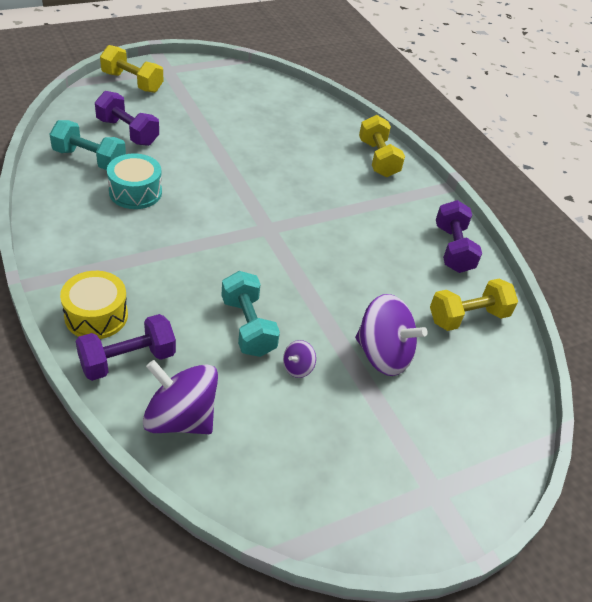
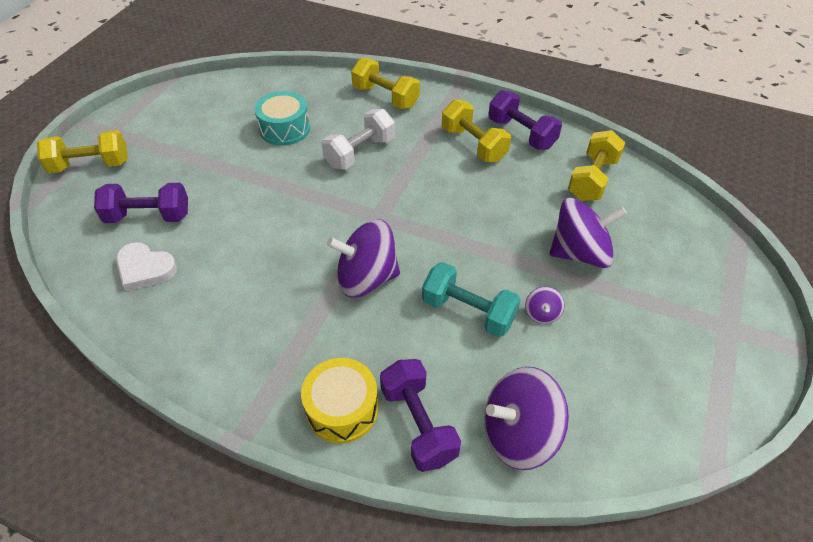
camera: 35 degrees left, 5 degrees up
turquoise dumbbell [49,120,126,170] -> white heart [116,242,177,291]
purple dumbbell [76,314,176,381] -> purple dumbbell turned 45 degrees counterclockwise [380,359,461,472]
turquoise drum [107,153,162,209] -> turquoise drum moved to [255,91,310,146]
none -> white dumbbell [322,109,395,170]
none -> purple spinning top [327,219,400,298]
none -> yellow dumbbell [442,99,511,162]

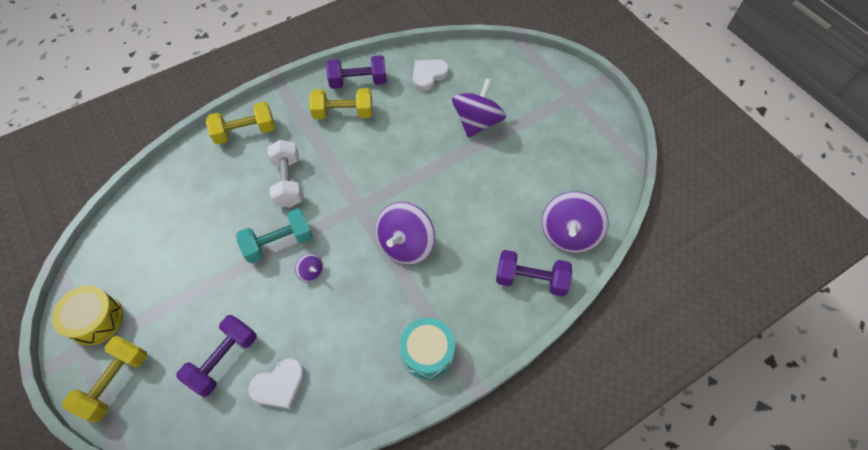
camera: 55 degrees left, 10 degrees up
turquoise drum [255,91,310,146] -> turquoise drum moved to [399,318,455,380]
yellow drum [301,358,378,444] -> yellow drum moved to [52,286,123,346]
turquoise dumbbell [422,262,521,337] -> turquoise dumbbell moved to [236,208,313,263]
purple spinning top [525,287,564,324] -> purple spinning top moved to [295,253,323,282]
yellow dumbbell [568,130,625,201] -> white heart [413,59,449,91]

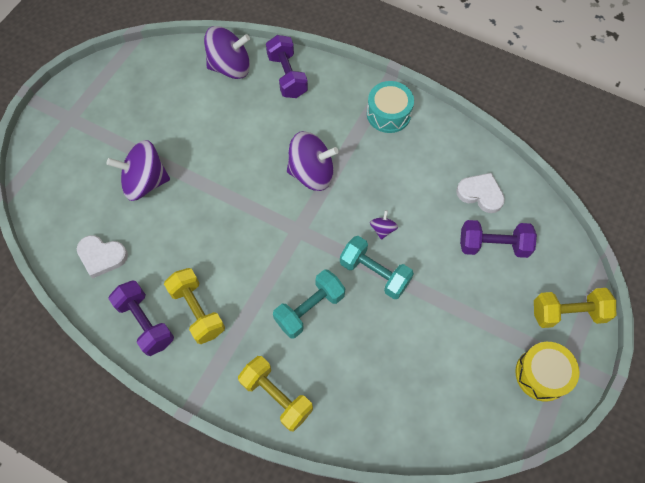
camera: 120 degrees left, 5 degrees up
white dumbbell [267,140,303,207] -> turquoise dumbbell [273,269,345,338]

